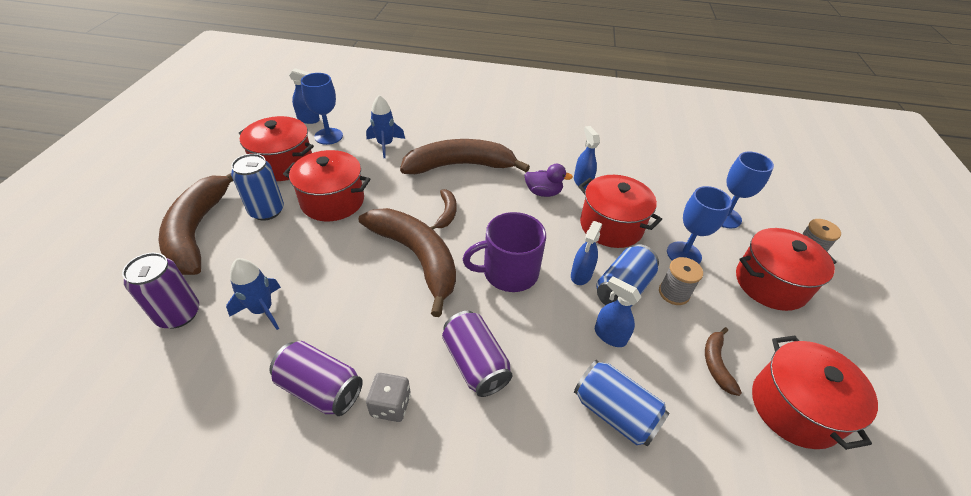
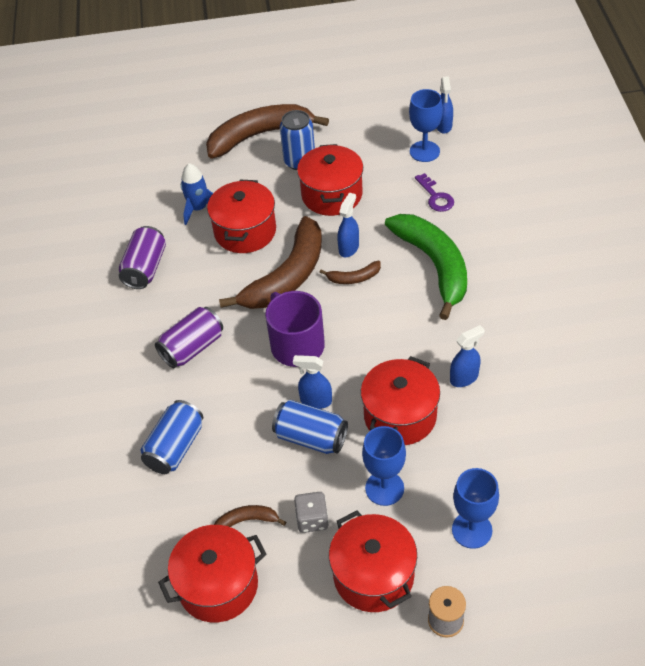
camera: 80 degrees right, 5 degrees up
purple can [122,253,199,328] -> none
red pot [239,116,314,181] -> red pot moved to [207,179,276,253]
blue rocket [366,95,405,158] -> purple key [415,173,454,212]
grey dice [366,373,411,422] -> grey dice moved to [294,492,329,533]
brown banana [400,139,530,174] -> green banana [385,214,467,320]
purple duck [524,164,573,197] -> none
blue spray bottle [595,276,641,347] -> blue spray bottle moved to [337,192,359,257]
grey spool [659,257,703,305] -> none

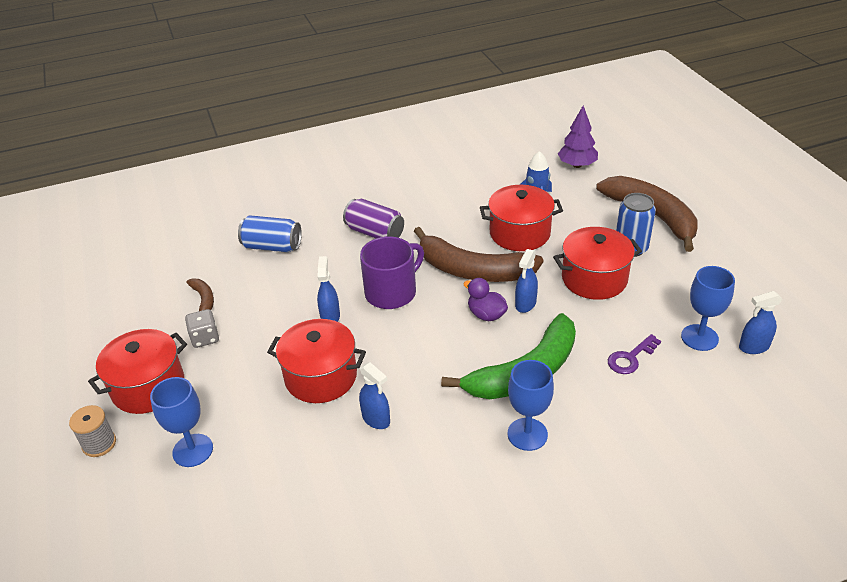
camera: 75 degrees right, 10 degrees down
purple can [119,226,166,289] -> none
red pot [158,525,266,622] -> none
blue can [272,400,348,454] -> none
brown banana [320,261,381,284] -> purple duck [463,278,508,321]
blue spray bottle [337,192,359,257] -> blue spray bottle turned 105 degrees clockwise [515,249,538,313]
blue goblet [362,426,406,506] -> blue goblet moved to [507,360,554,451]
none -> purple tree [558,106,598,168]

